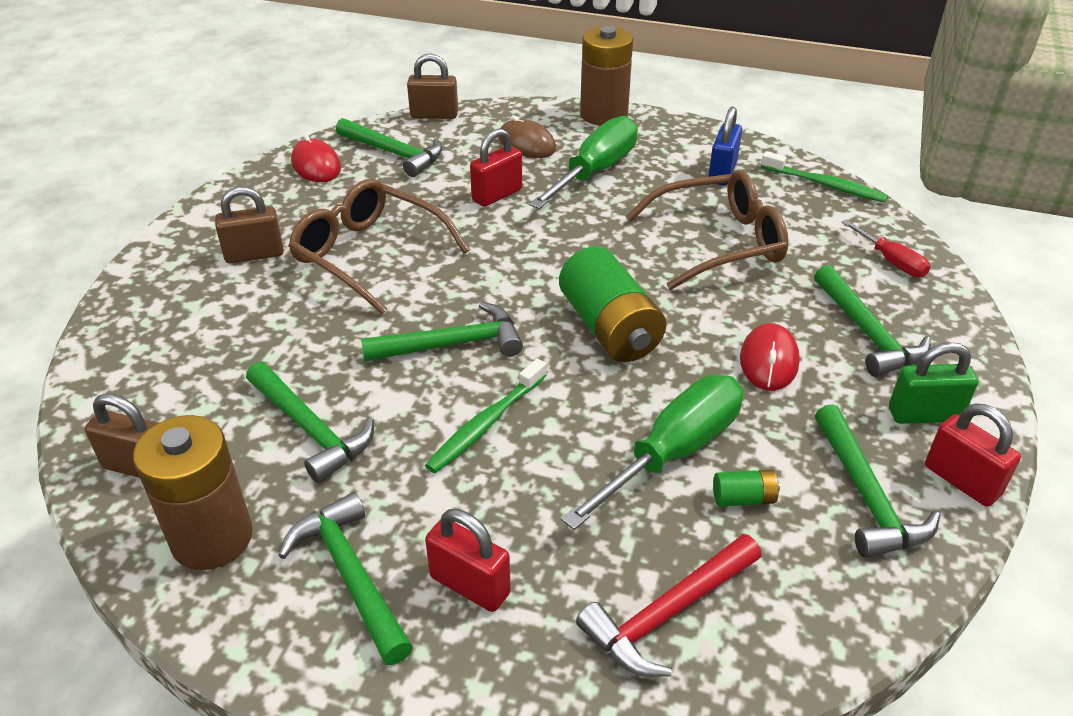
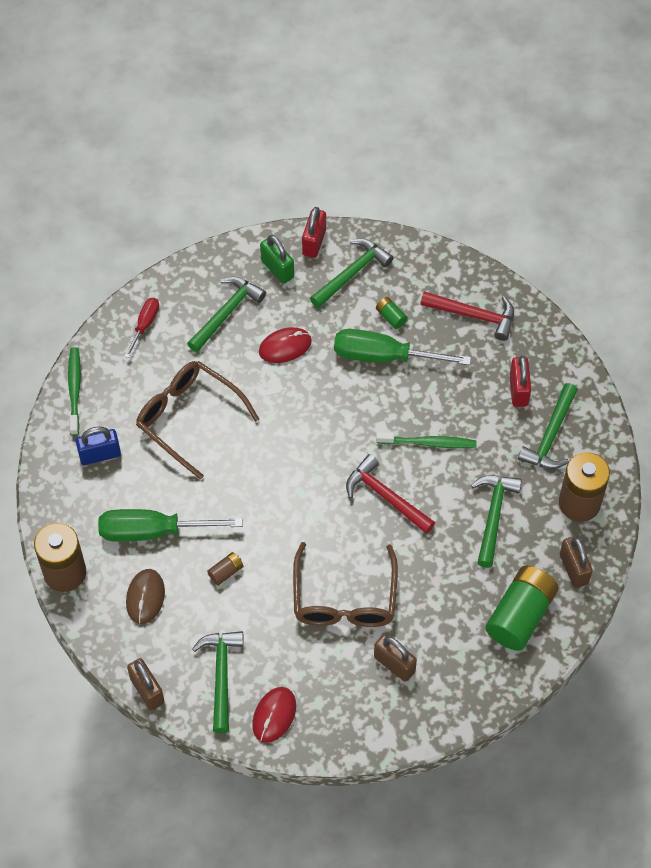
camera: 125 degrees left, 20 degrees up
green hammer [361,302,523,362] -> red hammer [346,454,435,534]
red padlock [470,128,522,207] -> brown battery [207,552,243,585]
green battery [559,246,666,362] -> green battery moved to [485,566,558,651]

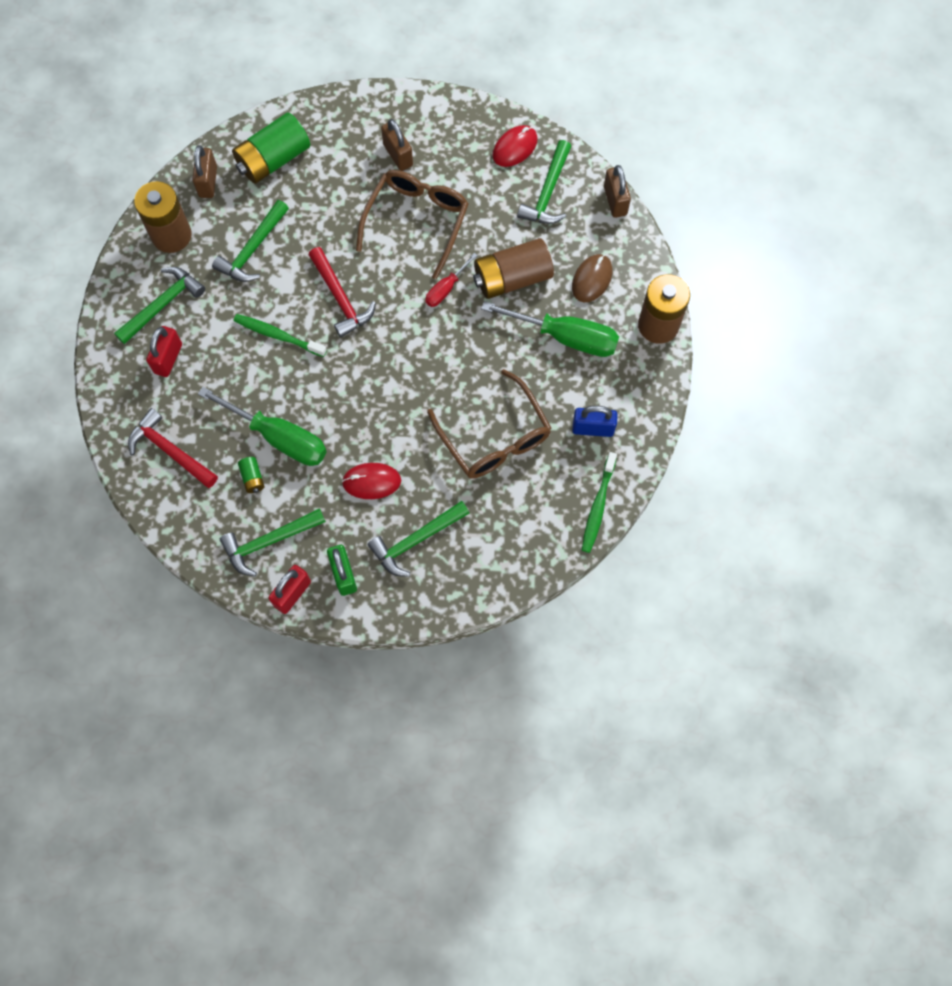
camera: 160 degrees left, 10 degrees up
red screwdriver [124,298,159,358] -> red screwdriver moved to [425,253,478,307]
brown battery [207,552,243,585] -> brown battery [473,238,554,299], size x2.30

